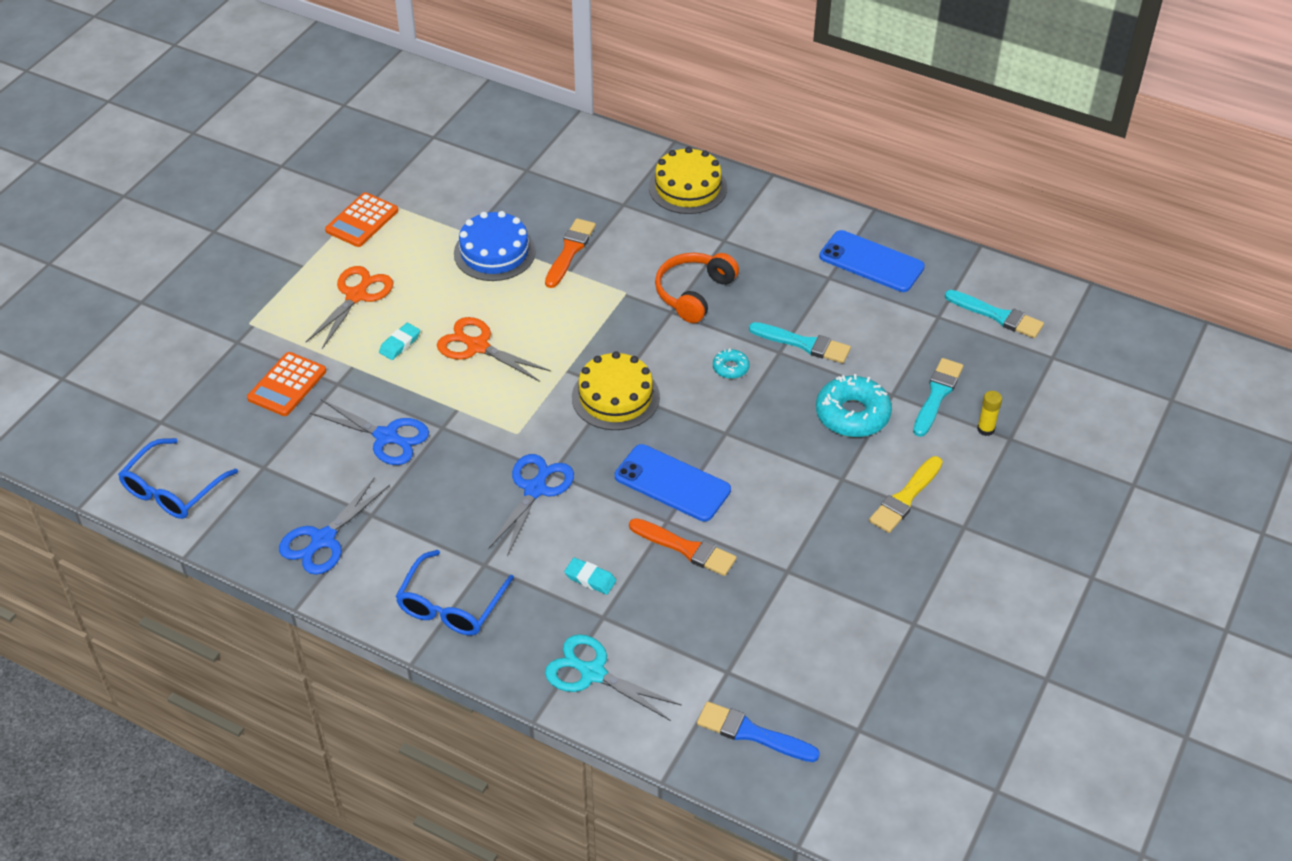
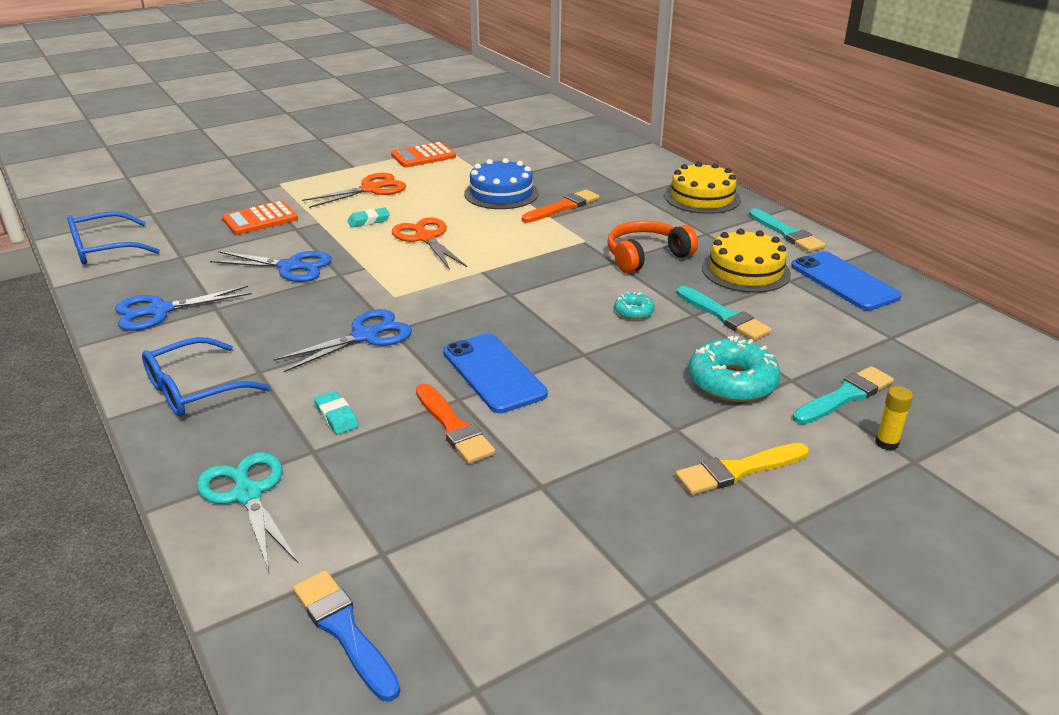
camera: 30 degrees right, 15 degrees down
blue scissors [310,399,429,465] -> blue scissors turned 45 degrees counterclockwise [210,251,331,282]
yellow cake [572,351,660,430] -> yellow cake moved to [702,229,791,293]
turquoise brush [945,290,1044,338] -> turquoise brush moved to [749,208,826,252]

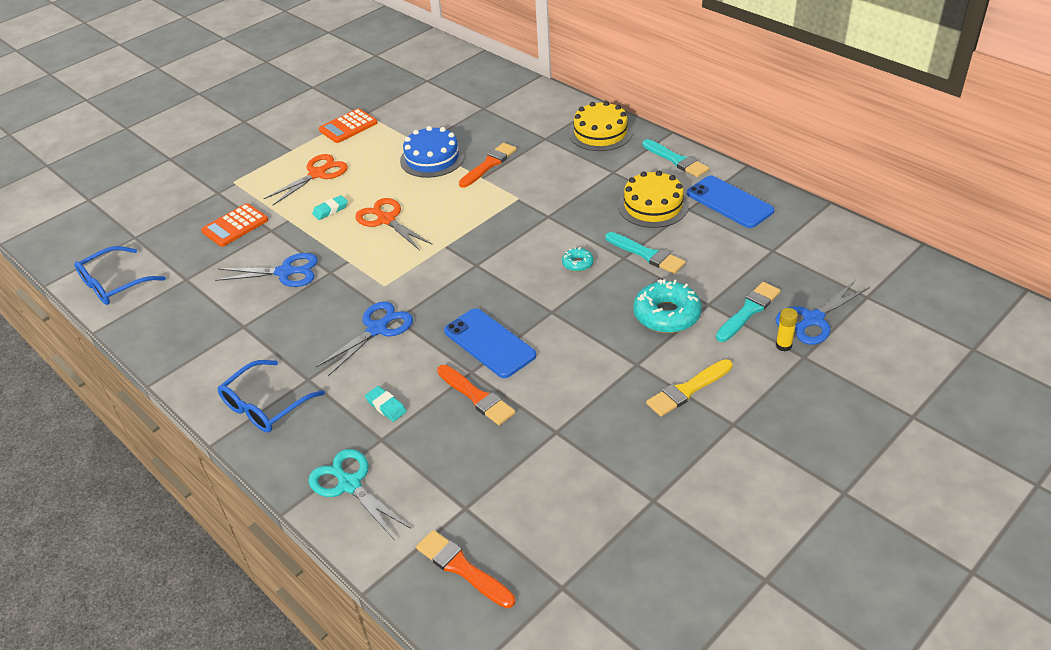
camera: 10 degrees left, 10 degrees up
blue scissors [115,286,252,331] -> blue scissors moved to [776,280,870,345]
blue brush [293,570,401,701] -> orange brush [416,530,515,608]
orange headphones [607,221,698,273] -> none

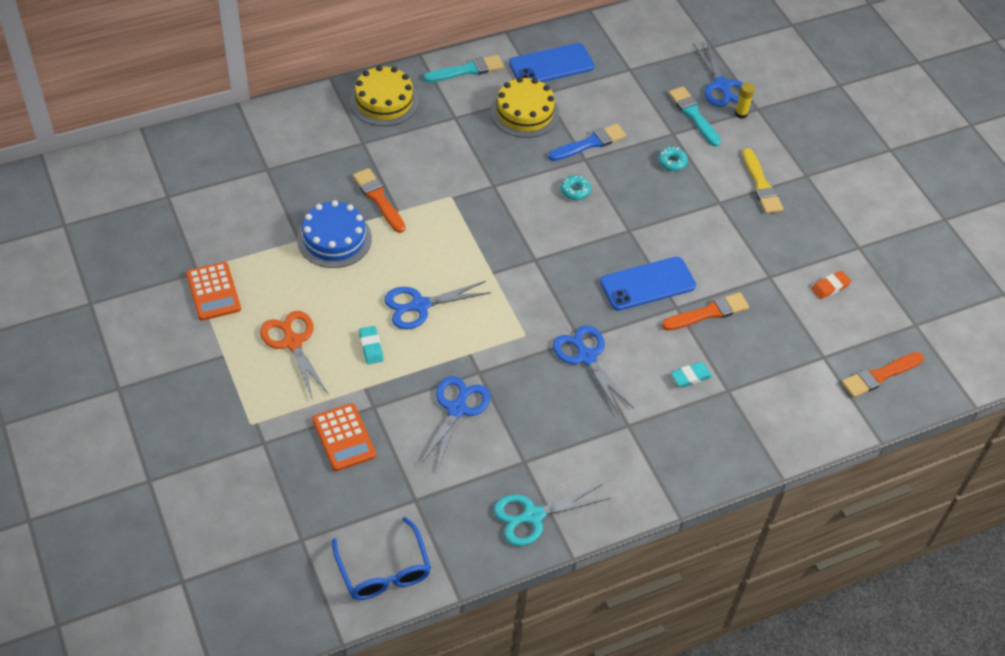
camera: 75 degrees left, 10 degrees up
blue glasses [218,360,325,433] -> none
turquoise scissors [308,449,411,539] -> turquoise scissors moved to [494,484,610,546]
orange scissors [355,198,433,251] -> blue scissors [384,281,492,330]
turquoise brush [605,232,685,274] -> blue brush [548,124,627,161]
turquoise donut [633,279,701,333] -> turquoise donut [658,147,688,171], size x0.50
none -> orange eraser [811,271,851,299]

